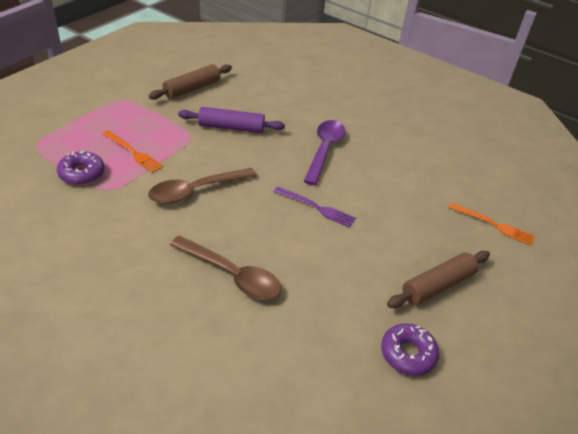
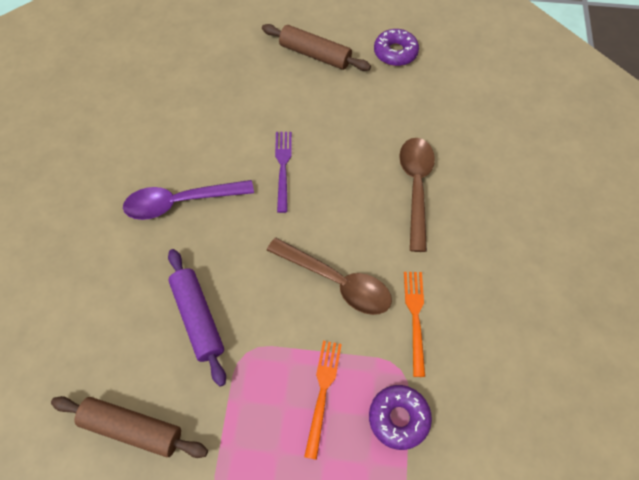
camera: 115 degrees left, 20 degrees up
orange fork [448,203,535,246] -> orange fork moved to [404,272,425,377]

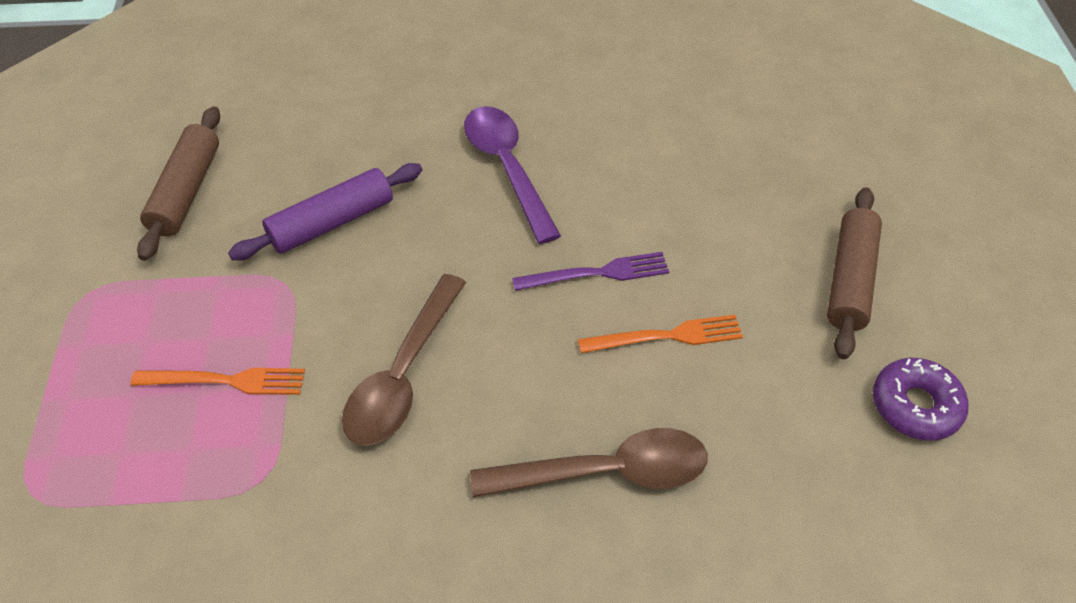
camera: 80 degrees right, 10 degrees down
purple donut [369,385,432,450] -> none
orange fork [404,272,425,377] -> orange fork moved to [578,315,743,353]

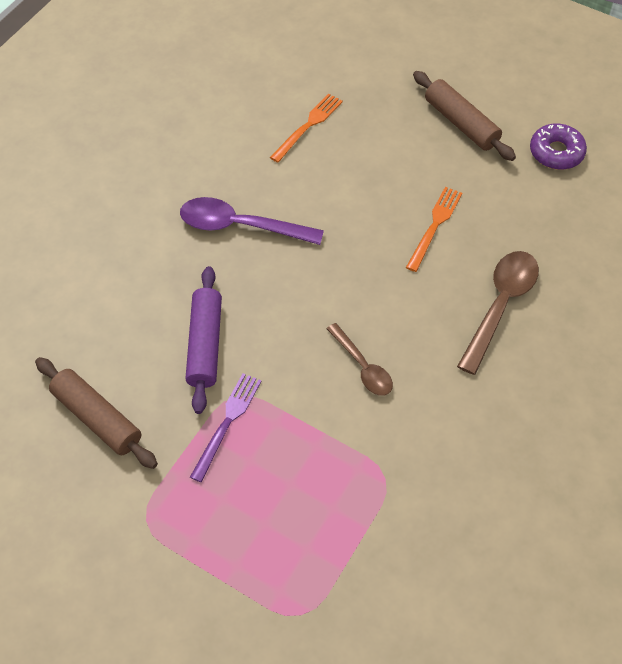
camera: 55 degrees left, 5 degrees up
orange fork [131,368,305,395] -> orange fork moved to [270,93,343,163]
brown spoon [342,274,466,446] -> brown spoon [327,323,393,396], size x0.62
purple fork [512,252,669,291] -> purple fork moved to [190,373,262,482]

